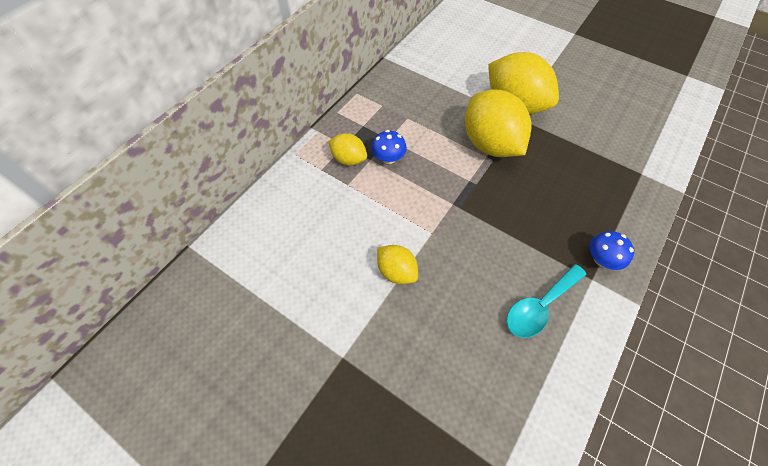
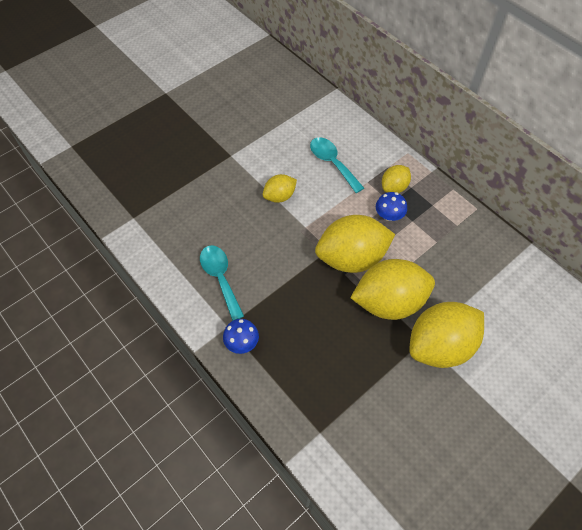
camera: 105 degrees right, 0 degrees up
none -> turquoise spoon [310,137,364,193]
none -> yellow lemon [315,215,395,273]

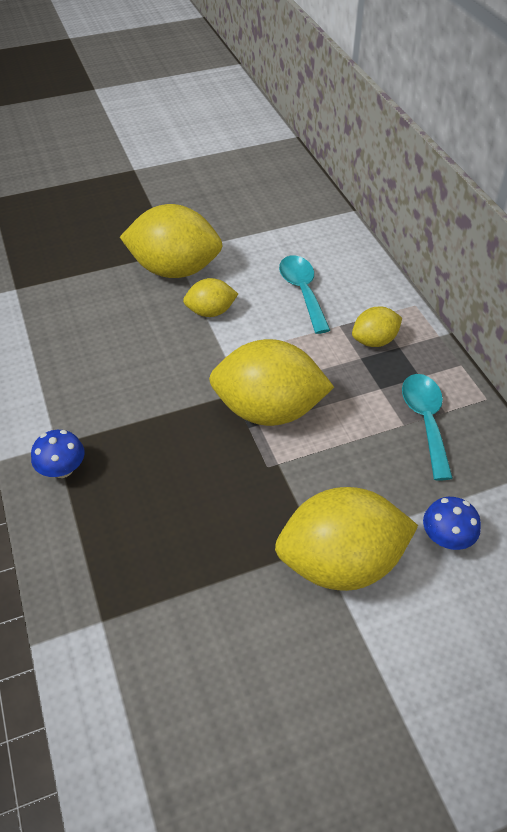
camera: 20 degrees right, 10 degrees down
turquoise spoon [200,245,244,321] -> turquoise spoon moved to [402,374,453,481]
yellow lemon [350,259,435,320] -> yellow lemon moved to [120,204,223,278]
blue mushroom [376,192,407,221] -> blue mushroom moved to [423,497,481,550]

